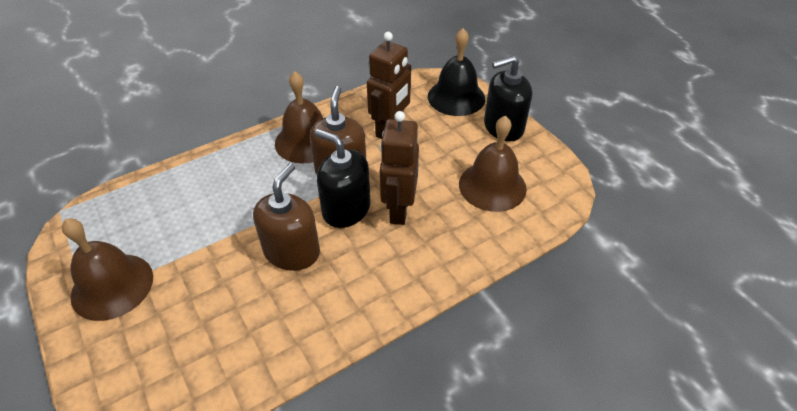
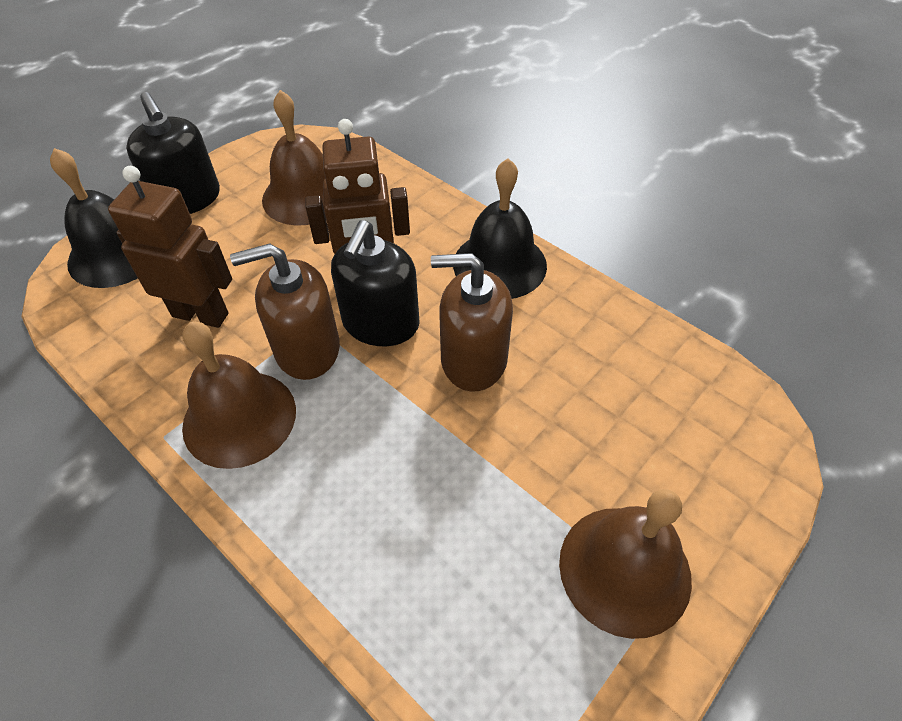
camera: 105 degrees left, 5 degrees up
none -> black bell [453,158,547,299]

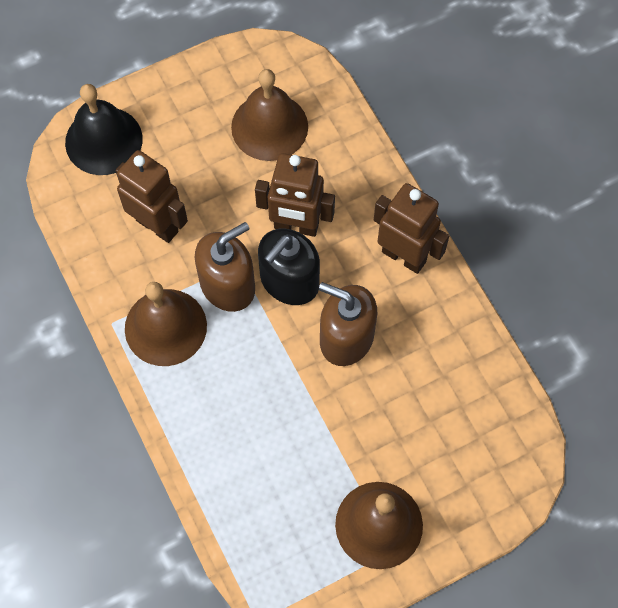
camera: 20 degrees right, 15 degrees up
black soap dispenser [126,92,220,214] -> none
brown soap dispenser [230,243,340,380] -> brown soap dispenser turned 135 degrees clockwise [195,222,255,312]
black bell [453,158,547,299] -> brown robot [374,183,449,274]

